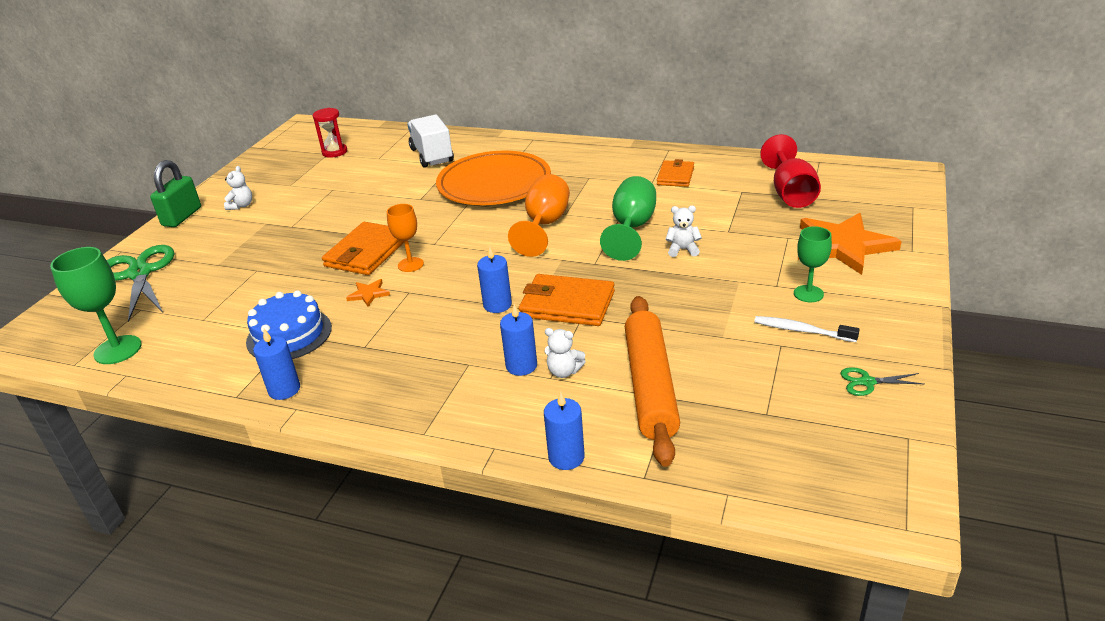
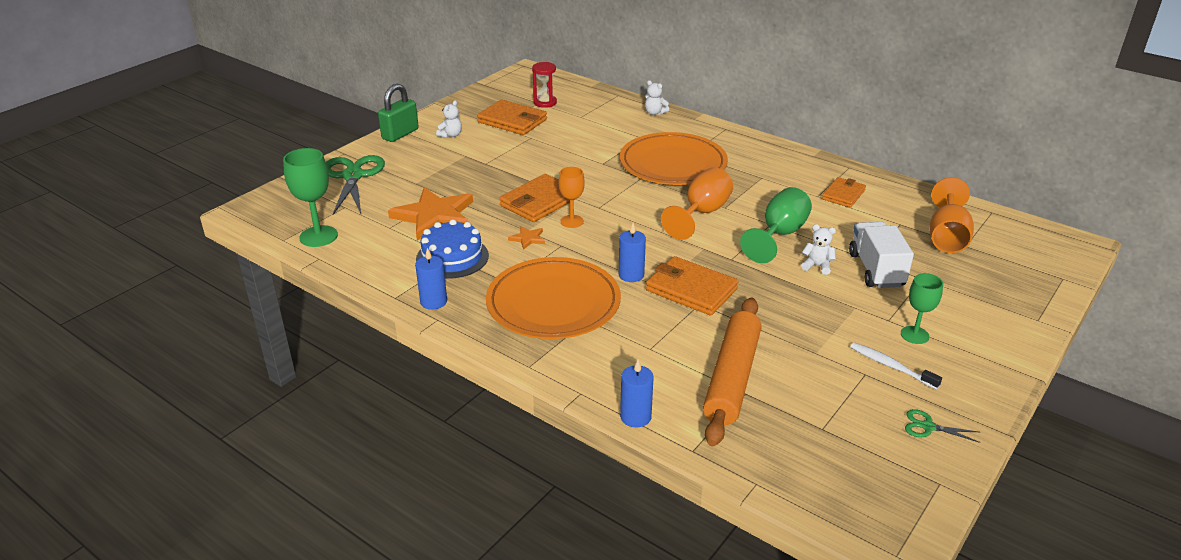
camera: 15 degrees right, 0 degrees up
white truck [407,114,454,168] -> white truck moved to [849,222,914,288]
blue candle [500,304,537,376] -> none
white teddy bear [544,328,586,378] -> white teddy bear moved to [645,80,669,115]
red goblet [760,134,821,208] -> orange goblet [930,177,974,253]
orange star [798,213,902,275] -> orange star moved to [388,187,473,241]
none -> orange wallet [477,100,547,135]
none -> orange plate [486,257,621,339]

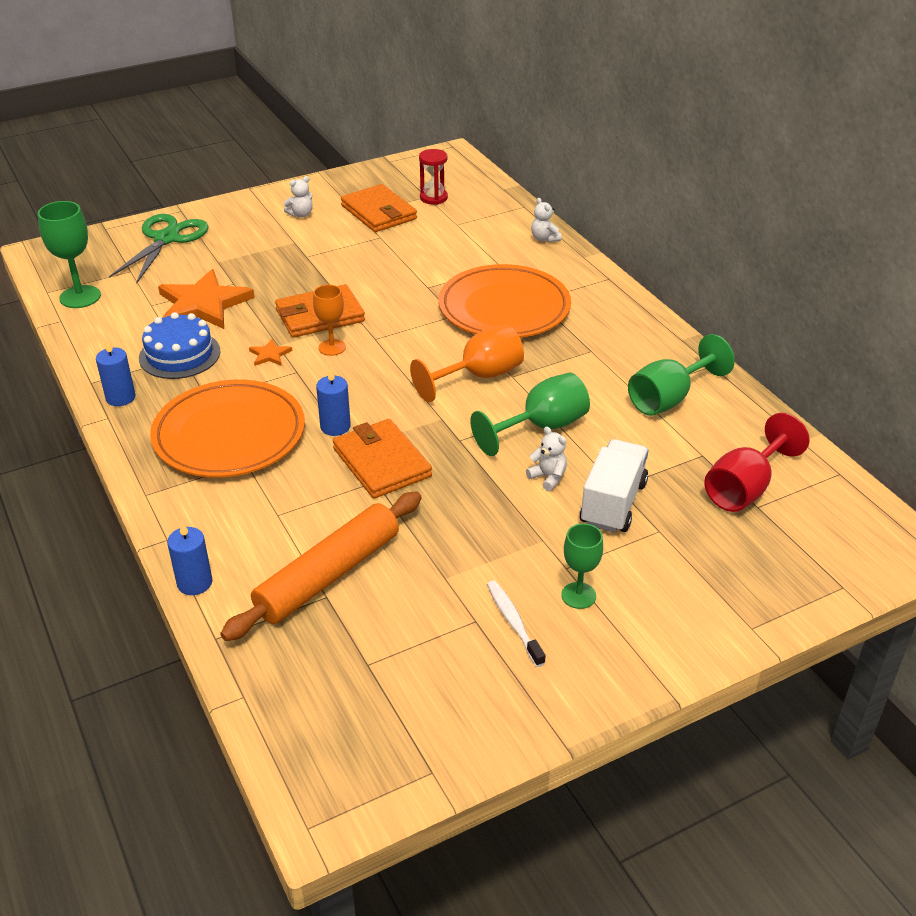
camera: 25 degrees right, 5 degrees up
green padlock [378,84,419,142] -> none
orange wallet [822,177,866,208] -> green goblet [628,334,735,416]
green scissors [905,409,980,443] -> none
orange goblet [930,177,974,253] -> red goblet [704,413,809,512]

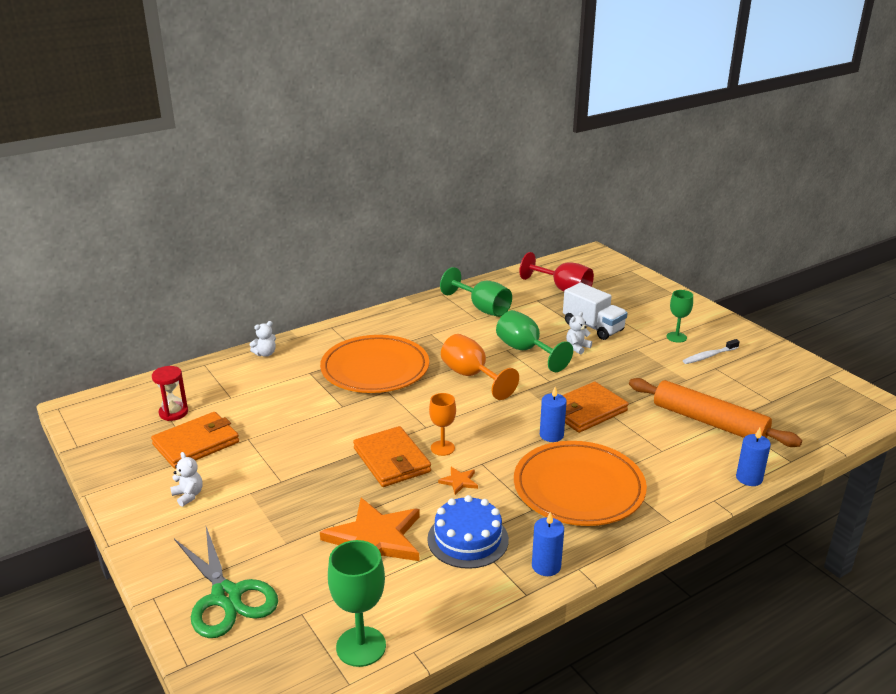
camera: 95 degrees left, 10 degrees down
green scissors [109,214,209,284] -> green scissors turned 135 degrees counterclockwise [174,527,278,638]
white truck [580,439,649,533] -> white truck turned 150 degrees counterclockwise [563,282,628,340]

